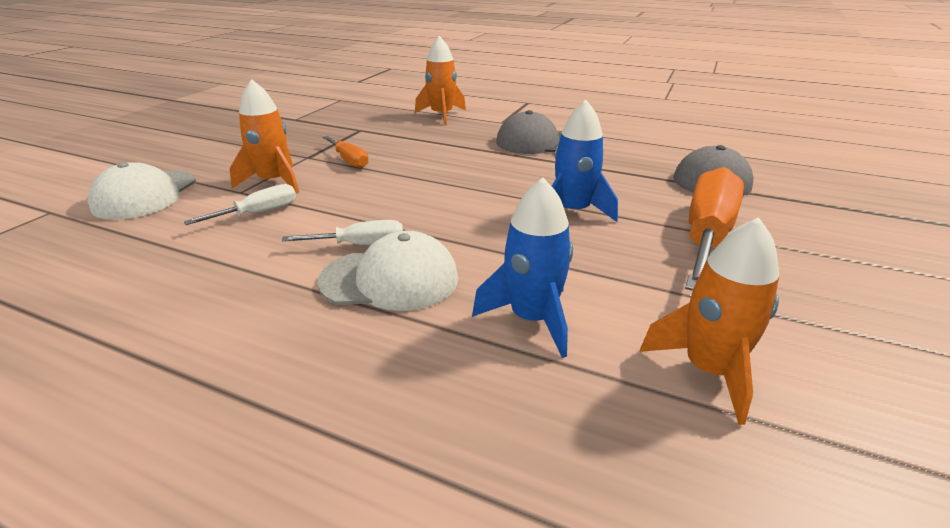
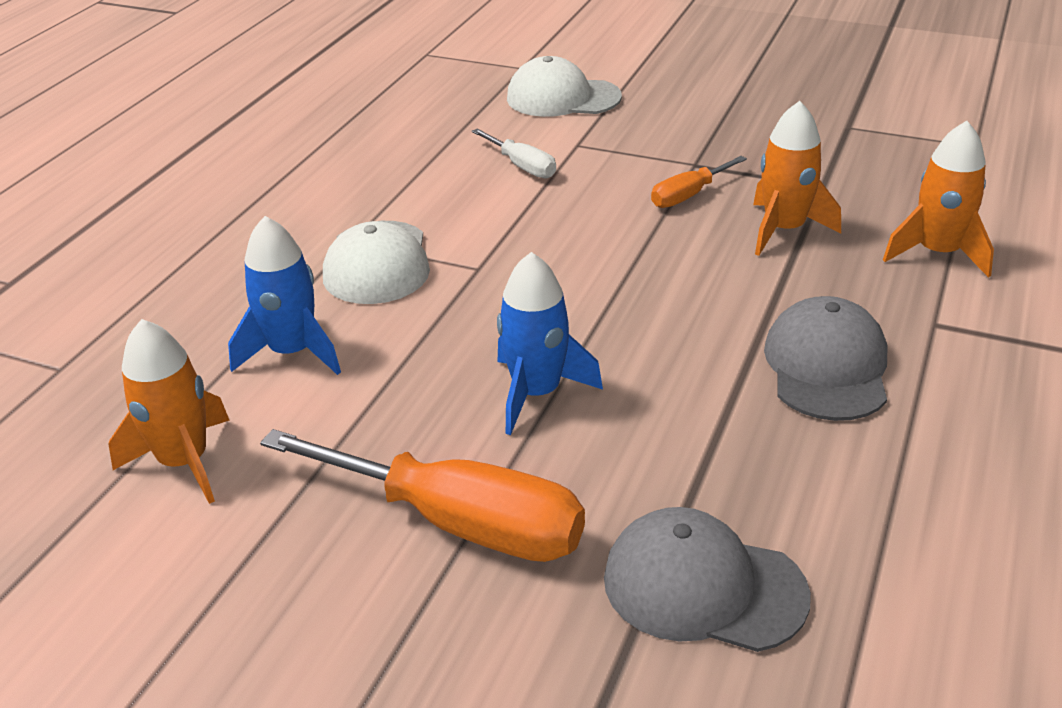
camera: 90 degrees right, 5 degrees up
orange rocket [230,79,299,194] -> orange rocket moved to [753,101,841,256]
white screwdriver [282,220,403,245] -> none

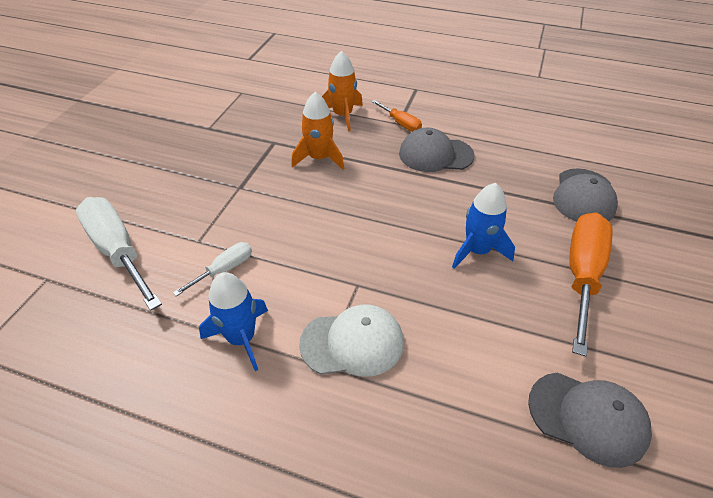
camera: 95 degrees left, 10 degrees up
orange rocket [109,319,230,504] -> grey cap [528,372,652,468]
blue rocket [228,216,341,375] -> blue rocket moved to [199,272,268,371]
white cap [507,56,622,117] -> white screwdriver [76,197,162,311]
orange screwdriver [651,156,747,208] -> orange screwdriver moved to [371,100,422,132]

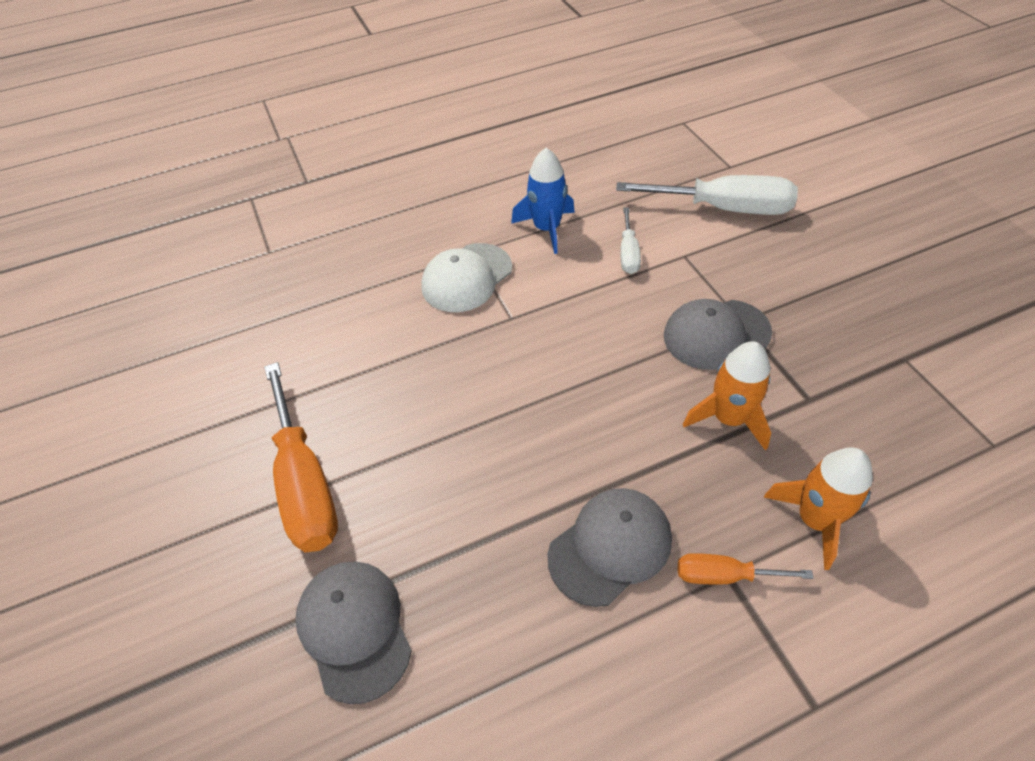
camera: 140 degrees right, 5 degrees up
blue rocket [452,183,515,269] -> none
grey cap [528,372,652,468] -> grey cap moved to [664,299,772,370]

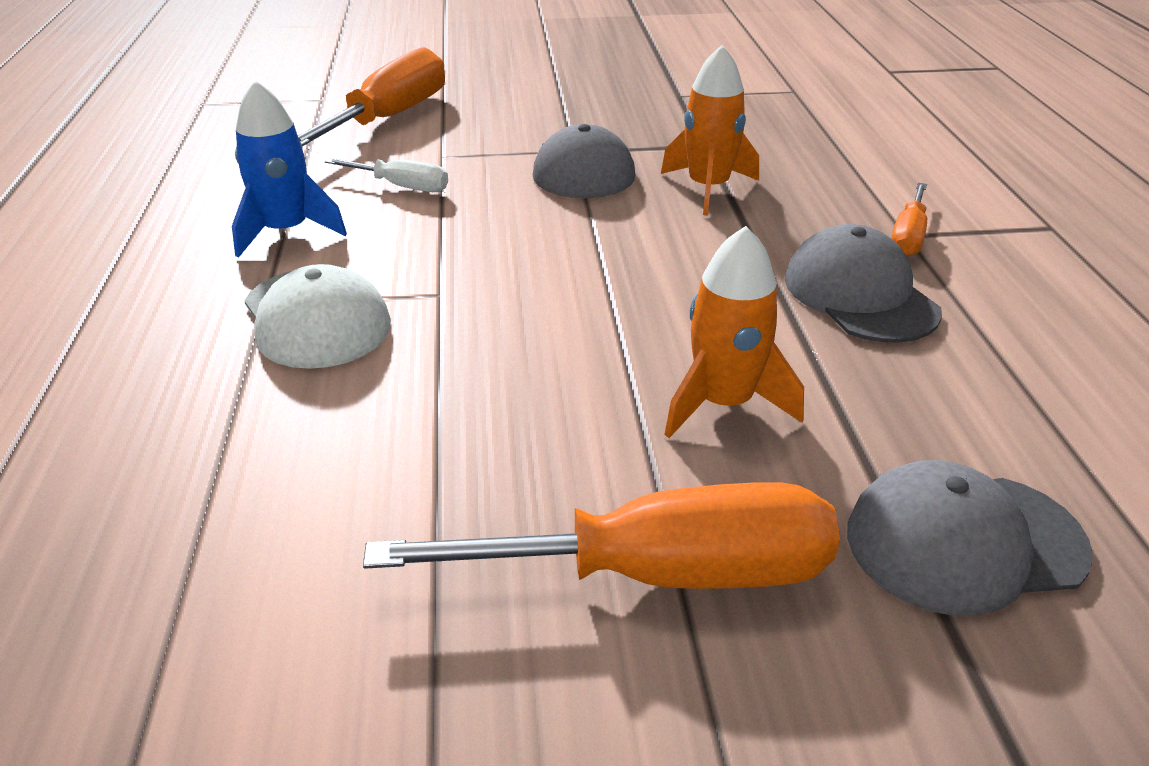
camera: 75 degrees left, 15 degrees down
white screwdriver [616,175,798,215] -> orange screwdriver [298,47,445,146]
orange rocket [764,447,873,570] -> orange rocket moved to [664,226,804,438]

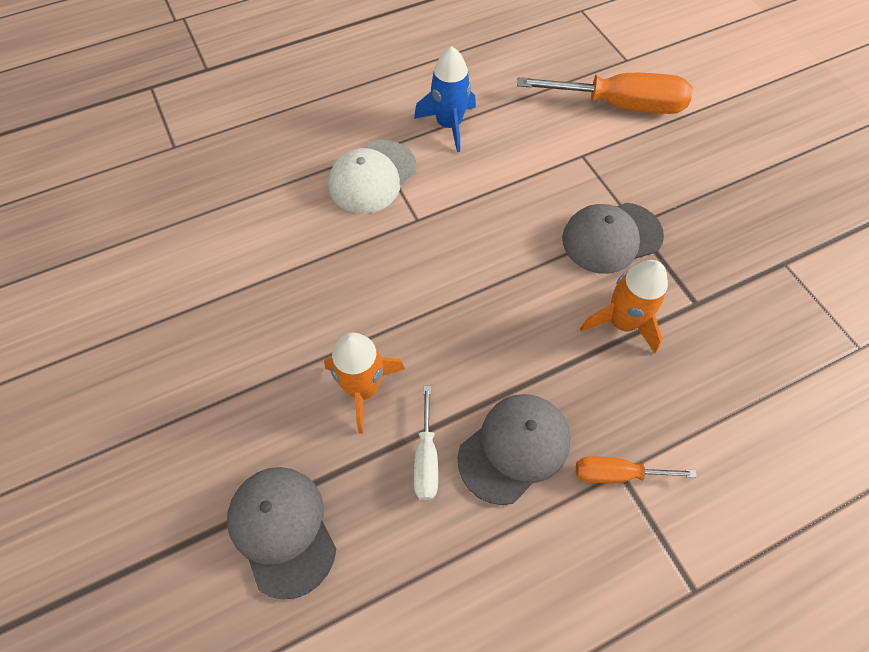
camera: 70 degrees right, 25 degrees up
white screwdriver [325,158,448,192] -> white screwdriver moved to [414,386,438,500]
orange screwdriver [363,482,840,589] -> none

